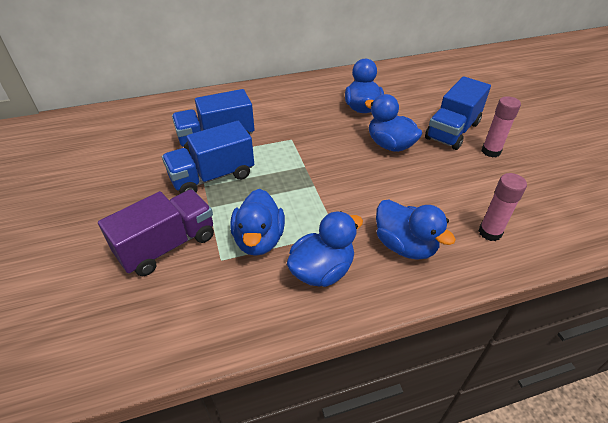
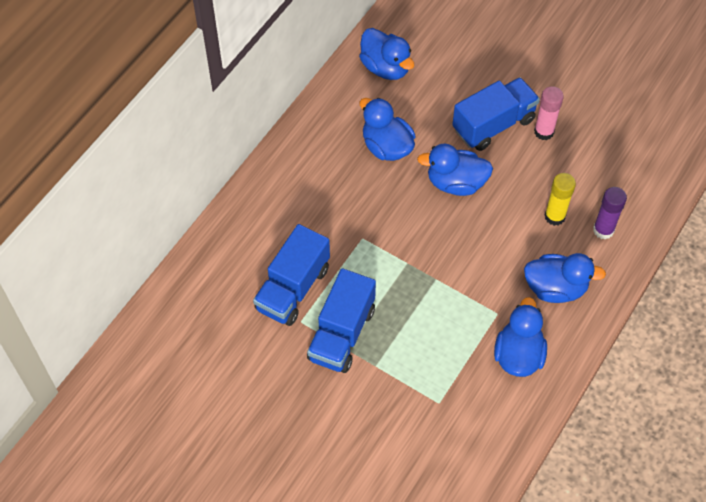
camera: 40 degrees left, 15 degrees up
purple truck [98,190,214,276] -> none
blue duck [230,189,285,256] -> blue duck moved to [359,28,414,80]
blue truck [425,76,491,150] -> blue truck turned 120 degrees counterclockwise [452,77,540,151]
pink glue stick [479,173,527,241] -> purple glue stick [593,187,627,240]
none -> yellow glue stick [545,173,576,226]

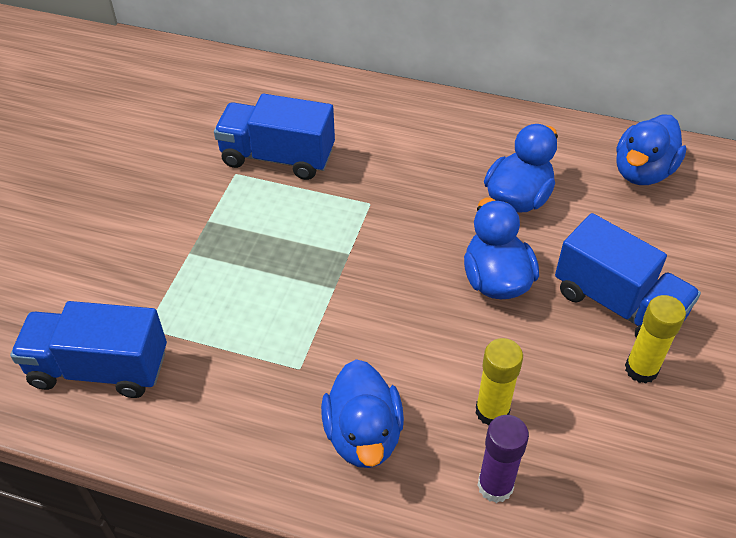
camera: 75 degrees right, 10 degrees down
blue truck [307,268,376,373] -> blue truck moved to [10,301,167,398]
blue duck [494,297,547,377] -> none
pink glue stick [534,86,564,140] -> yellow glue stick [625,295,686,384]

